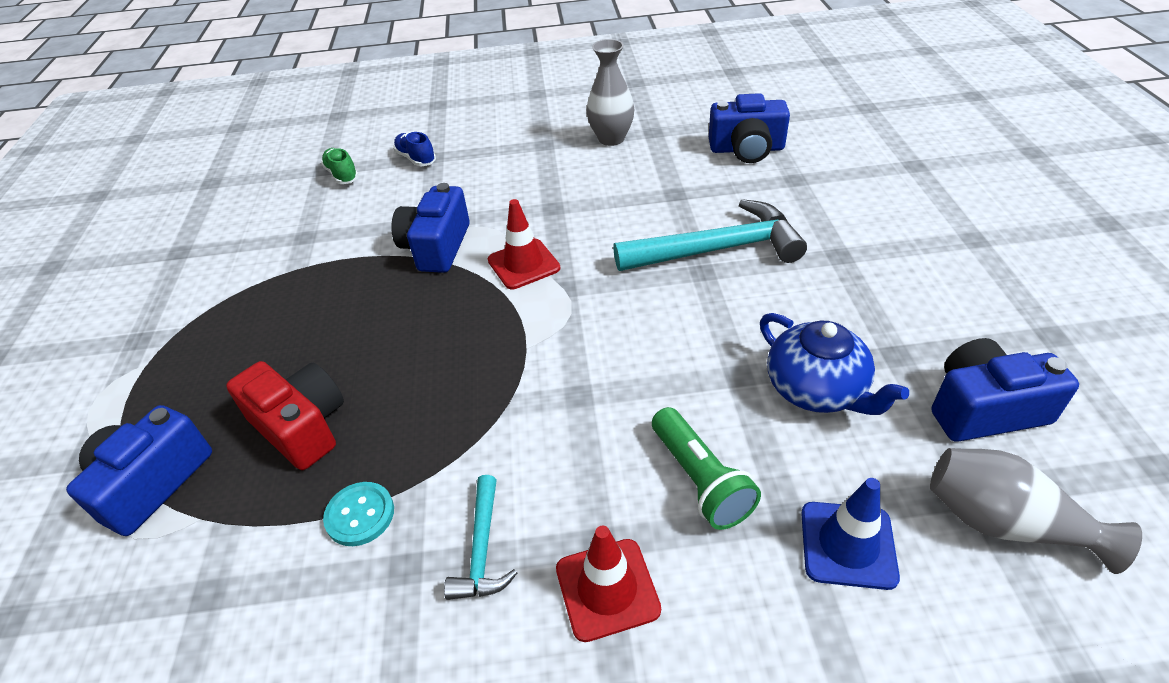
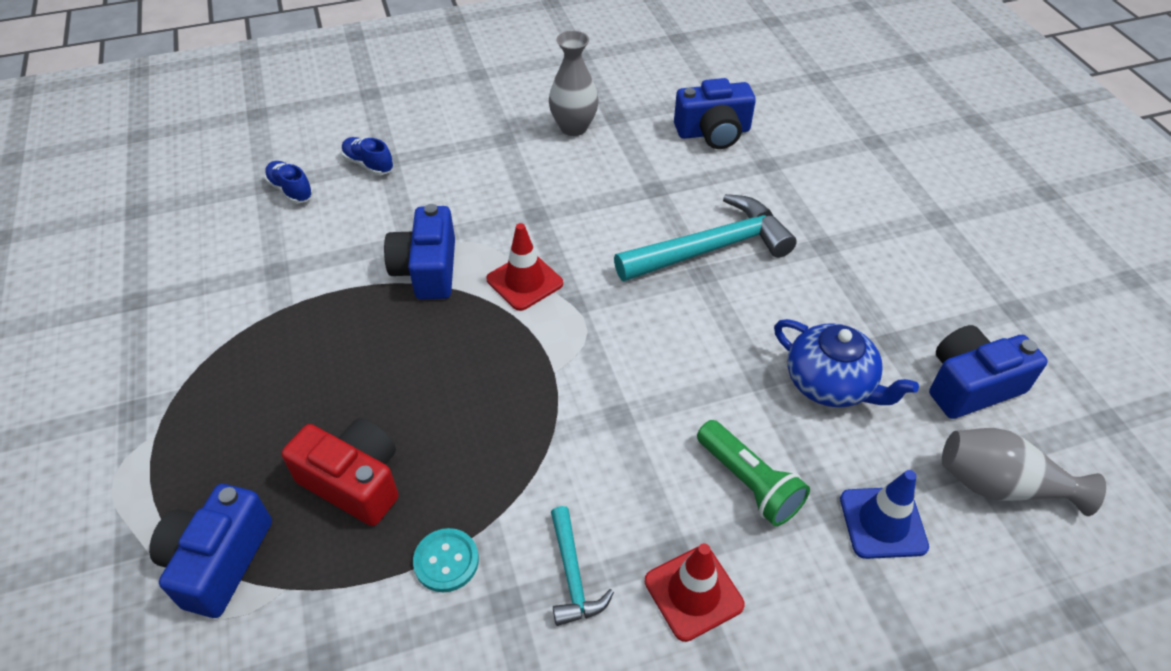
camera: 15 degrees left, 5 degrees up
green shoe [321,148,359,184] -> blue shoe [264,161,313,204]

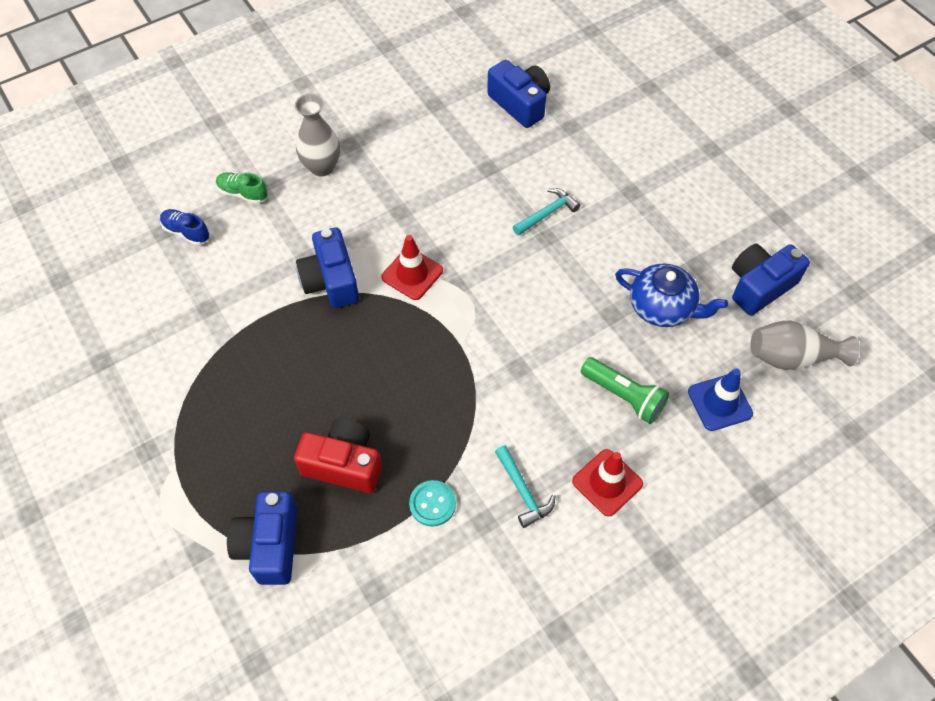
camera: 15 degrees left, 10 degrees up
blue shoe [341,137,394,175] -> green shoe [216,172,268,204]
grey vase [549,31,599,136] -> grey vase moved to [295,94,340,176]
turquoise hammer [614,194,797,282] -> turquoise hammer [513,188,580,236], size x0.51
blue camera [674,78,756,149] -> blue camera turned 105 degrees counterclockwise [487,60,550,128]

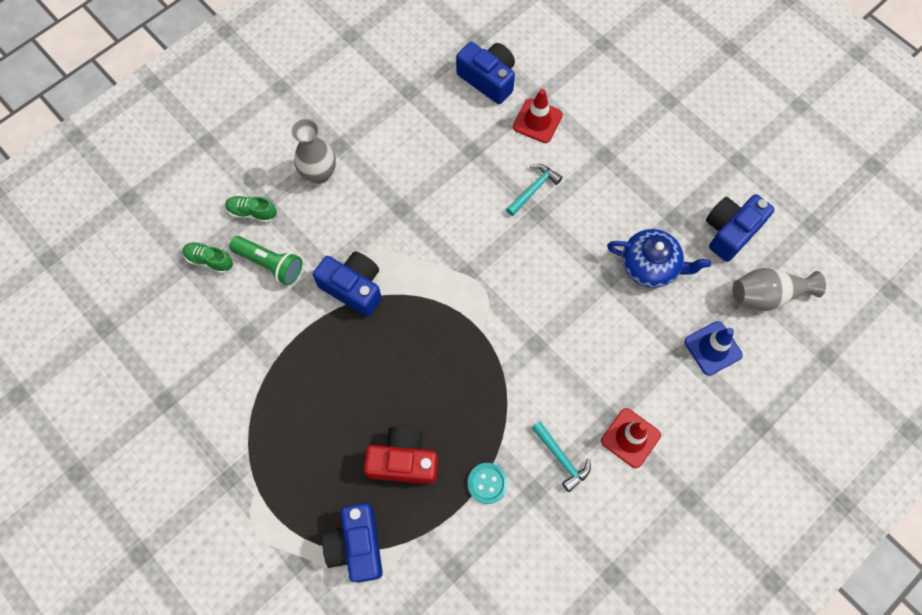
camera: 10 degrees left, 10 degrees up
blue shoe [160,209,210,245] -> green shoe [183,242,233,274]
blue camera [296,227,359,308] -> blue camera turned 150 degrees clockwise [313,252,382,317]
red traffic cone [381,235,443,300] -> red traffic cone moved to [513,89,563,143]
green flashlight [581,357,669,424] -> green flashlight moved to [229,236,302,285]

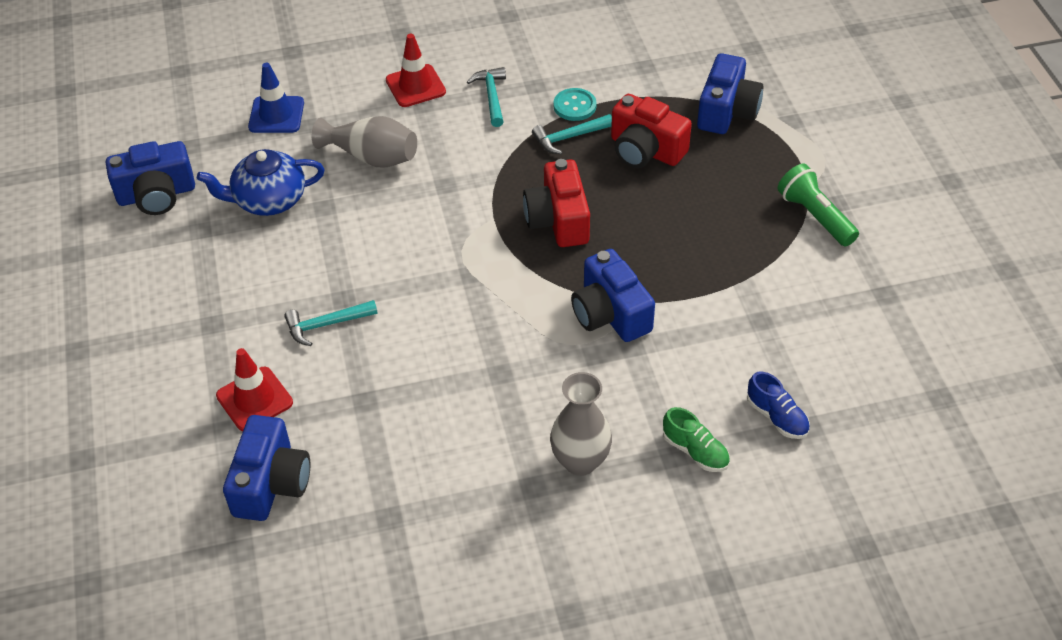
camera: 150 degrees left, 20 degrees down
green shoe [183,242,233,274] -> blue shoe [747,371,810,439]
green flashlight [229,236,302,285] -> green flashlight moved to [777,164,859,246]
blue camera [456,42,515,104] -> blue camera turned 150 degrees counterclockwise [223,415,310,521]
blue teapot [607,229,711,288] -> blue teapot turned 60 degrees counterclockwise [197,149,325,216]
grey vase [732,268,826,311] -> grey vase moved to [312,116,417,167]
none -> red camera [523,159,590,247]
none -> turquoise hammer [532,114,612,154]

